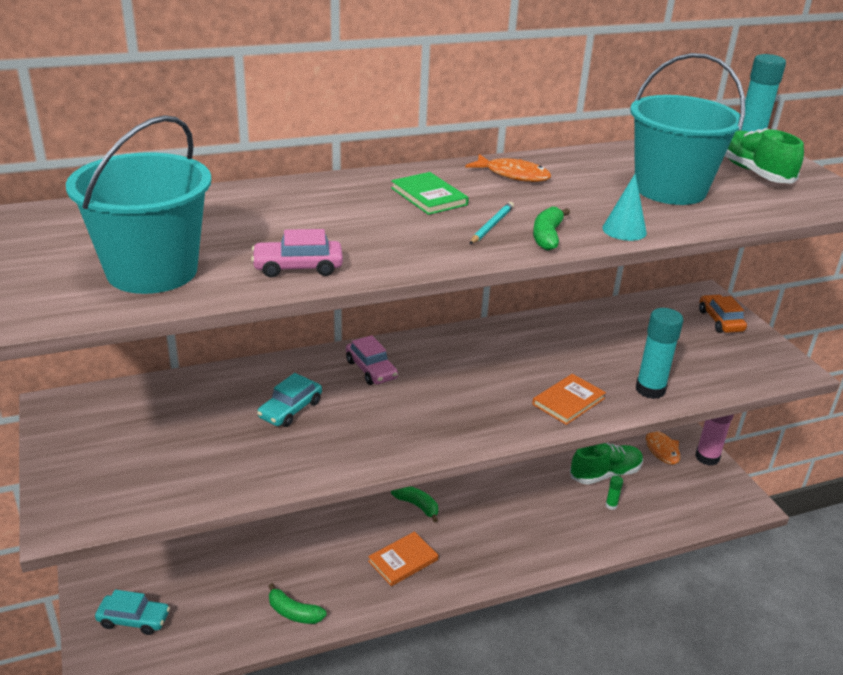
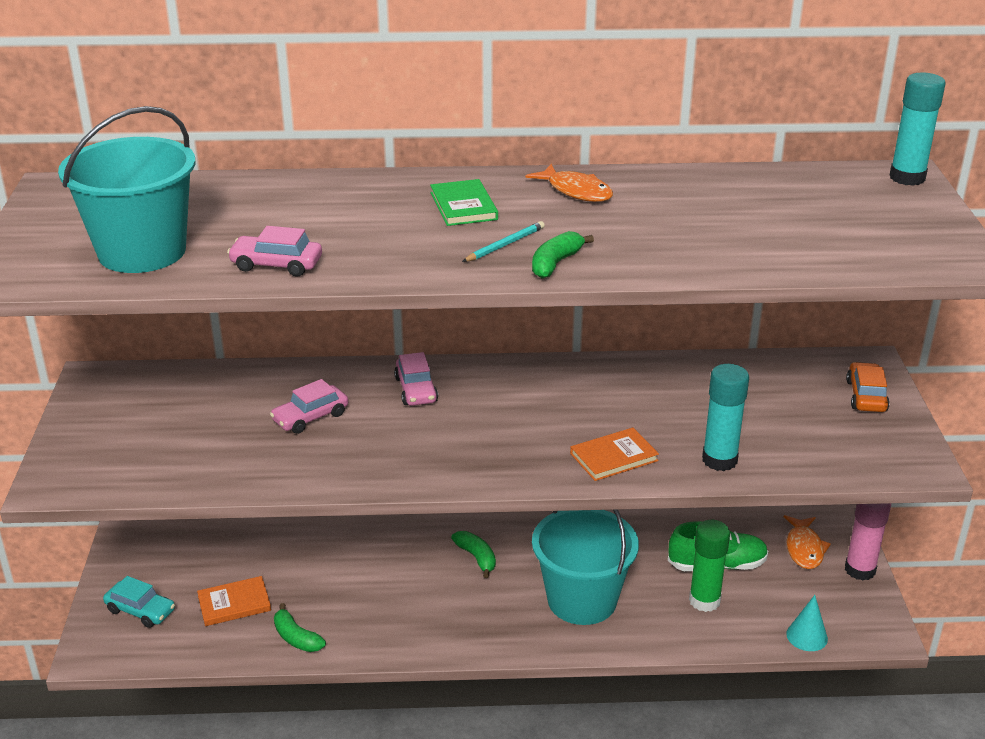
camera: 20 degrees right, 0 degrees up
turquoise car [257,373,322,427] -> pink car [270,379,348,434]
orange book [368,531,438,586] -> orange book moved to [197,576,271,626]
turquoise cone [602,174,647,241] -> turquoise cone moved to [786,595,828,651]
green glue stick [605,476,623,510] -> green glue stick [689,520,730,612], size x2.17
turquoise bucket [630,53,745,205] -> turquoise bucket moved to [532,510,639,625]
green shoe [725,128,804,184] -> none

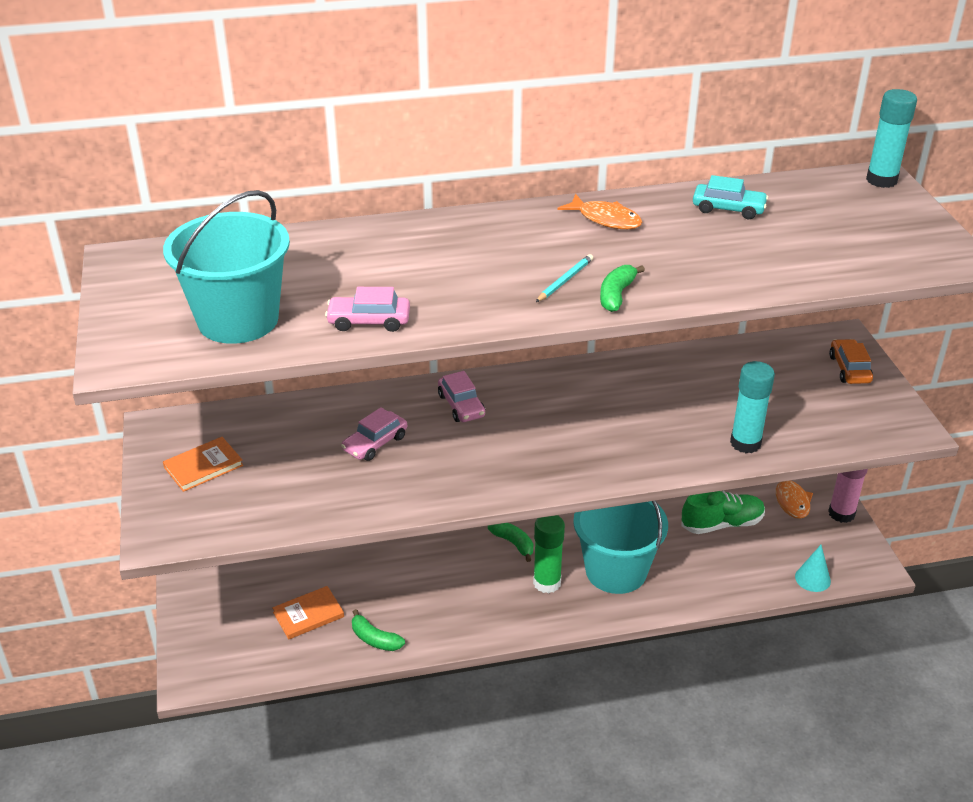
camera: 10 degrees left, 5 degrees up
turquoise car [103,576,175,628] -> turquoise car moved to [693,175,768,219]
green book [430,179,498,226] -> none
orange book [570,428,659,481] -> orange book moved to [163,437,243,492]
green glue stick [689,520,730,612] -> green glue stick moved to [533,515,565,593]

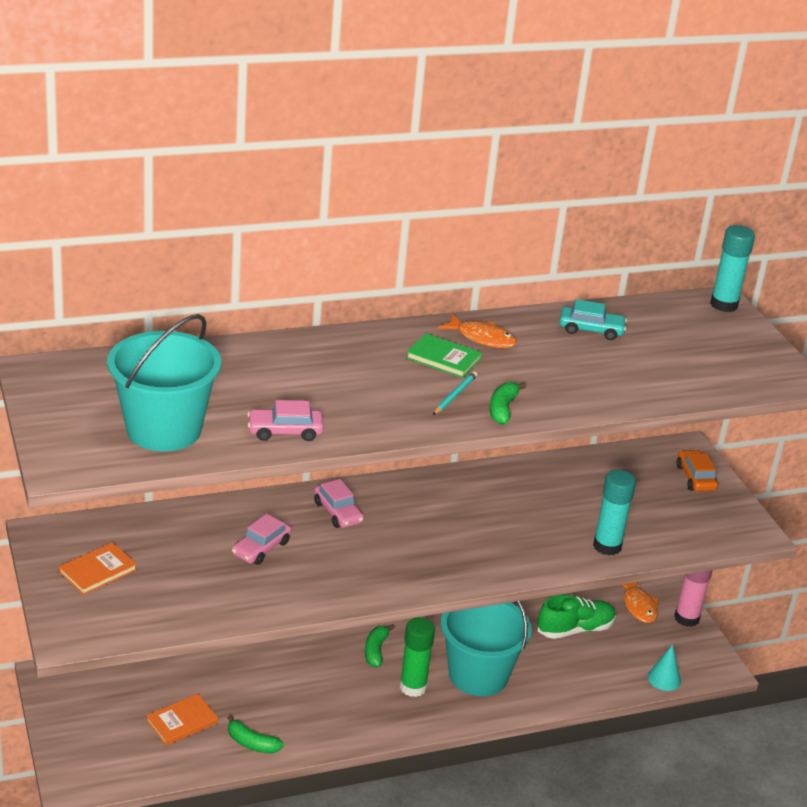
camera: 10 degrees left, 5 degrees down
green banana [488,523,533,562] -> green banana turned 120 degrees counterclockwise [365,624,395,667]
none -> green book [406,333,482,378]

